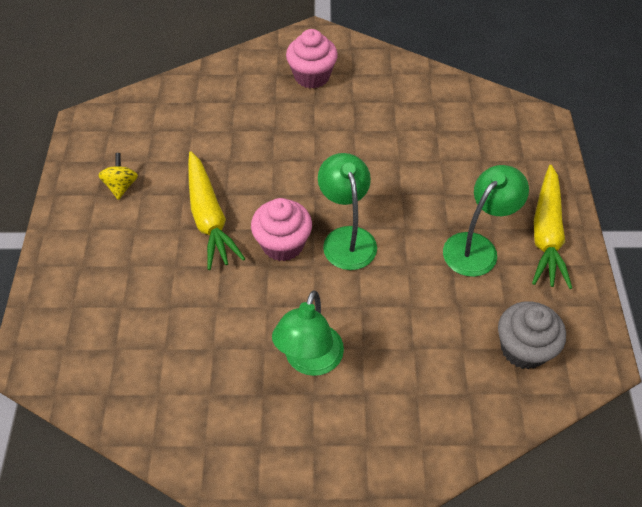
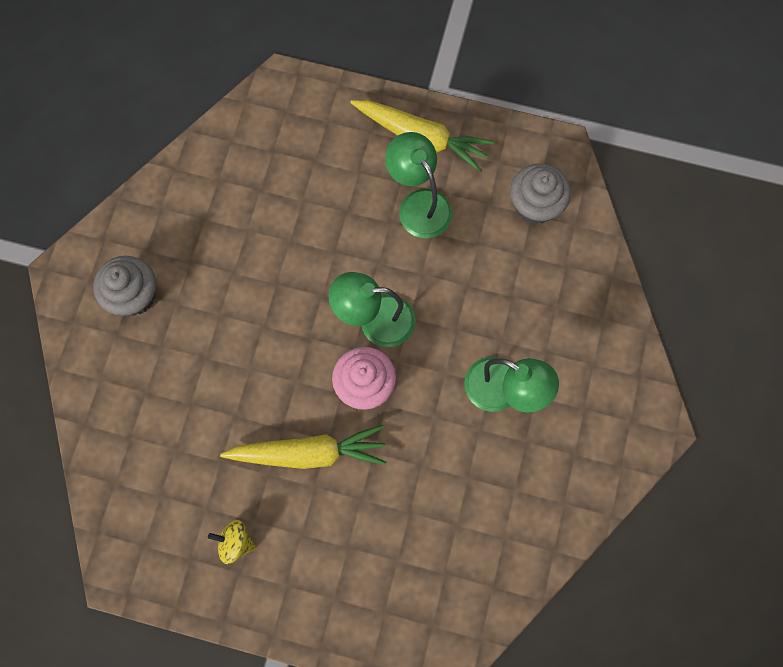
camera: 75 degrees left, 20 degrees up
pink cupcake [286,29,338,89] -> grey cupcake [93,256,156,316]

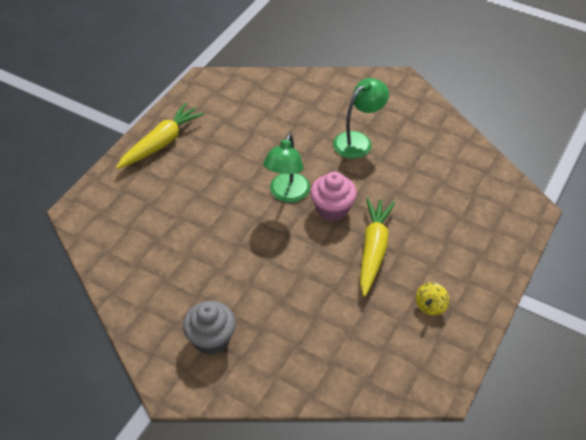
camera: 75 degrees left, 25 degrees down
green lamp [385,132,452,238] -> none
grey cupcake [510,164,571,224] -> none

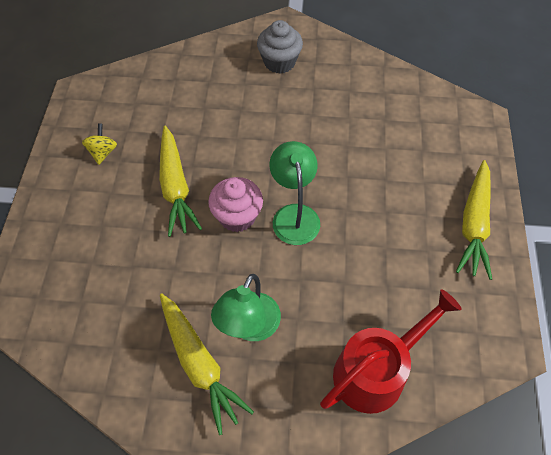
camera: 155 degrees right, 10 degrees up
none -> yellow carrot [160,293,254,435]
none -> red watering can [320,289,462,414]

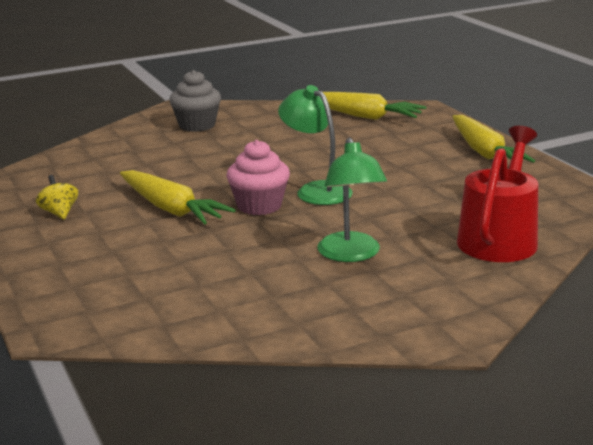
camera: 30 degrees left, 35 degrees down
yellow carrot [160,293,254,435] -> yellow carrot moved to [323,92,426,120]

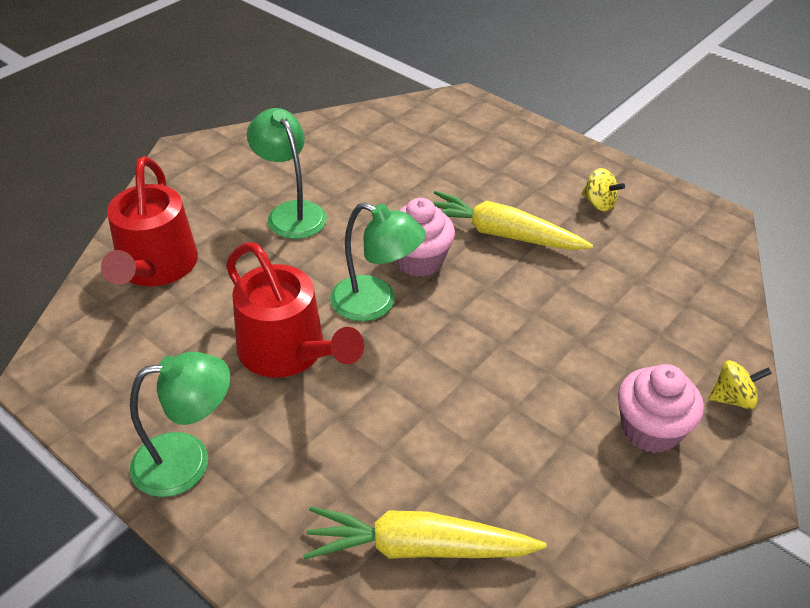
camera: 155 degrees right, 20 degrees up
grey cupcake [169,70,221,132] -> pink cupcake [618,364,704,453]
yellow carrot [452,115,535,163] -> green lamp [130,352,230,497]
none -> red watering can [226,242,364,378]
none -> yellow spinning top [708,360,772,409]

